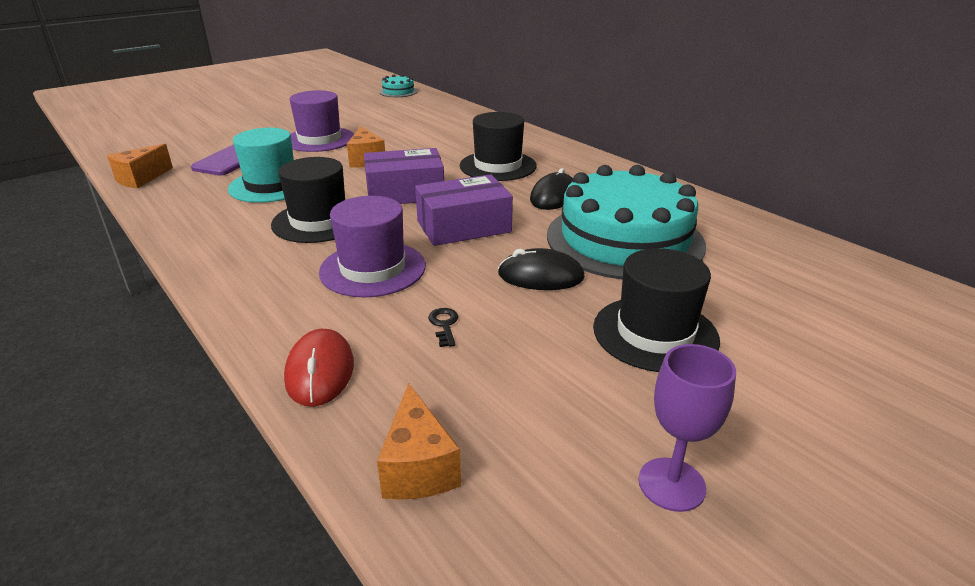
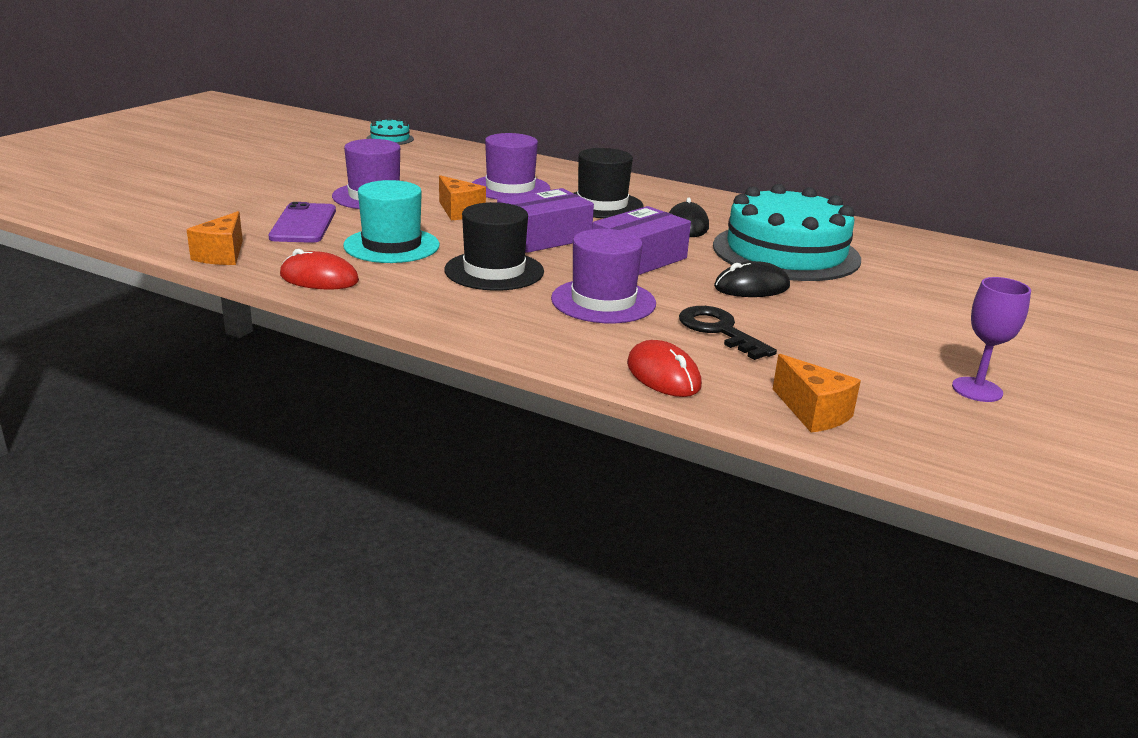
camera: 25 degrees left, 5 degrees down
black key [428,308,458,347] -> black key [679,306,777,360], size x2.04
black hat [593,248,720,372] -> none
none -> red mouse [280,249,359,290]
none -> purple hat [472,133,550,199]

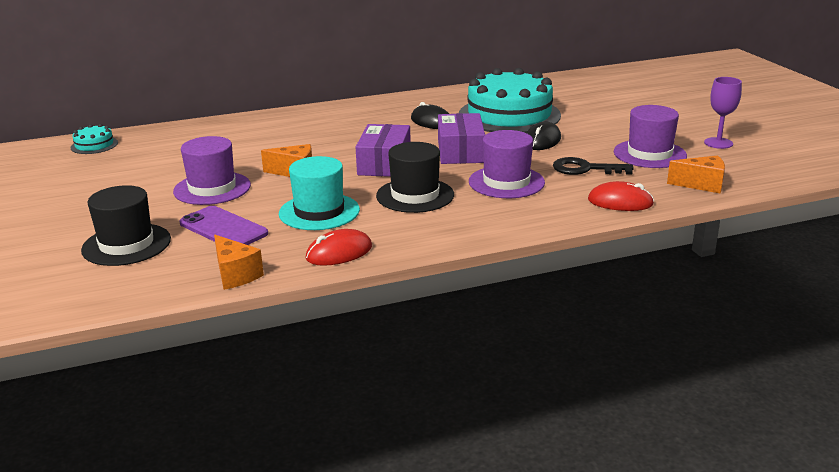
camera: 45 degrees left, 0 degrees up
purple hat [472,133,550,199] -> purple hat moved to [614,105,687,168]
black hat [574,148,644,218] -> black hat moved to [81,185,171,266]

